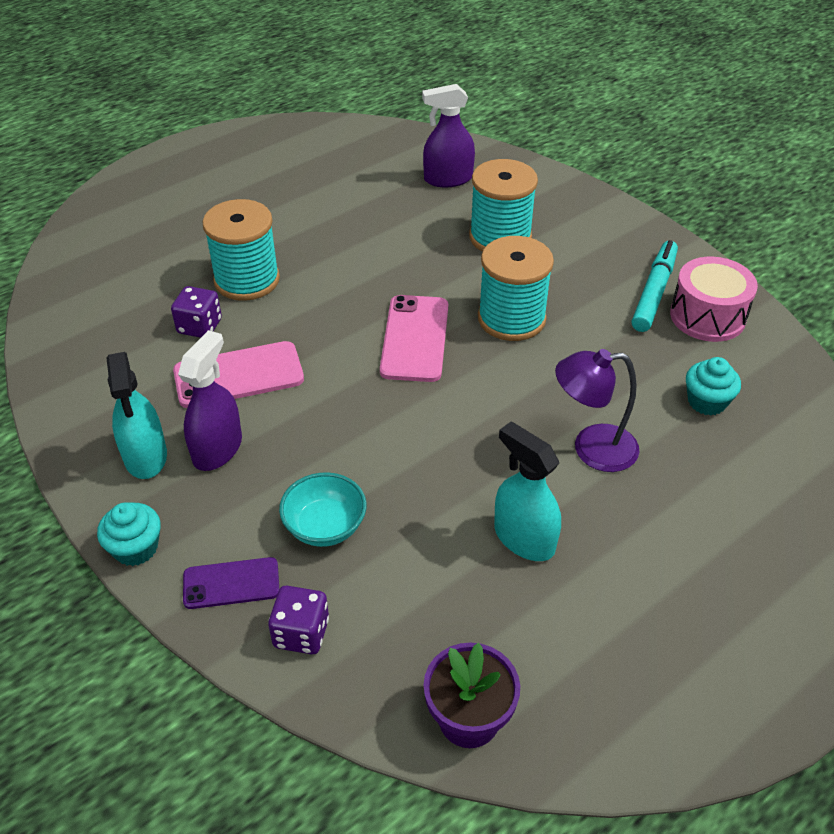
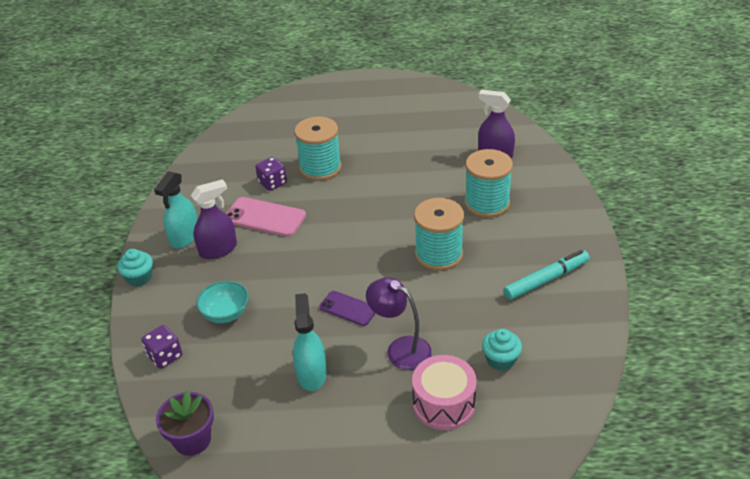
camera: 40 degrees right, 5 degrees down
purple phone [183,557,279,609] -> purple phone moved to [319,291,376,326]
pink phone [380,295,448,382] -> none
pink drum [670,257,758,342] -> pink drum moved to [412,355,476,430]

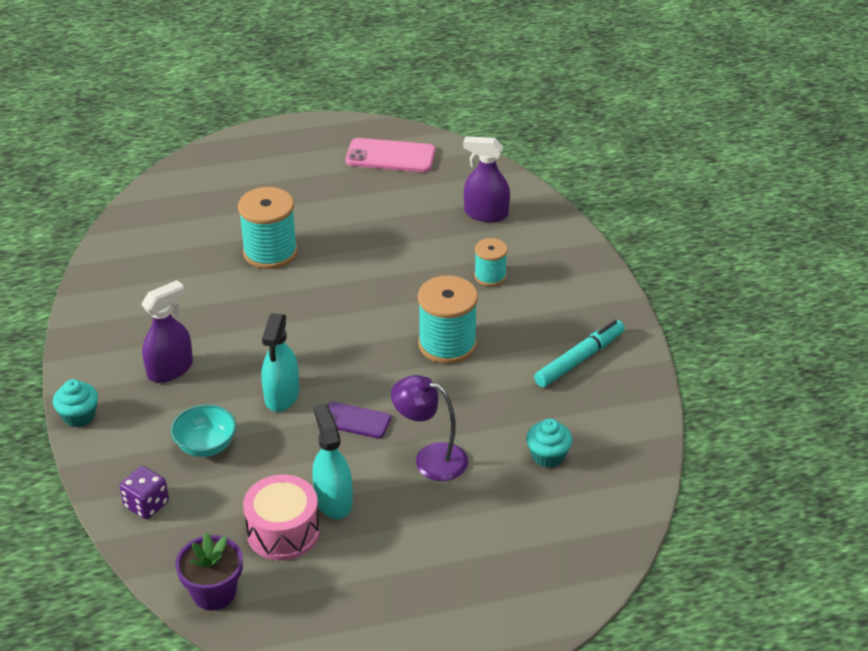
camera: 15 degrees left, 0 degrees up
turquoise spray bottle [154,171,198,248] -> turquoise spray bottle moved to [262,313,299,411]
pink phone [226,197,306,237] -> pink phone moved to [346,138,435,172]
purple dice [255,157,287,191] -> none
pink drum [412,355,476,430] -> pink drum moved to [243,474,320,561]
turquoise spool [465,149,513,218] -> turquoise spool [474,238,508,286], size x0.58

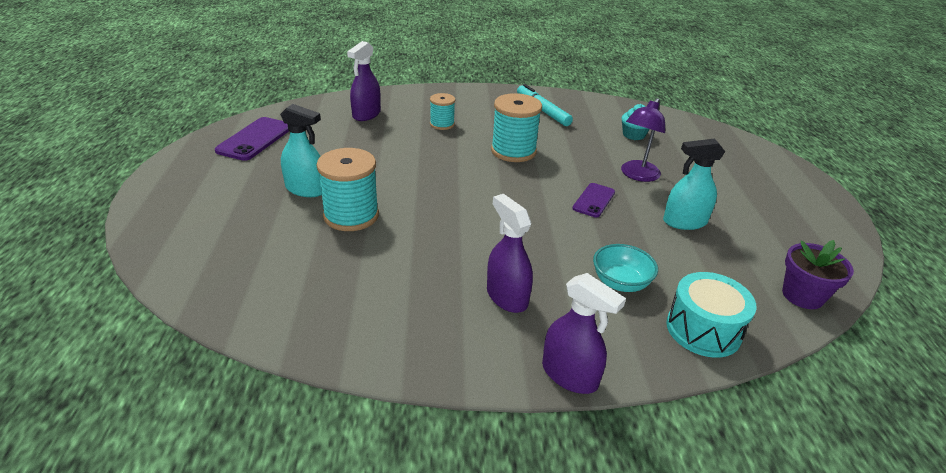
camera: 80 degrees left, 5 degrees down
turquoise cupcake [53,379,98,427] -> purple spray bottle [542,273,626,394]
purple dice [120,466,169,519] -> turquoise drum [667,272,757,358]
pink drum [243,474,320,561] -> none
turquoise spray bottle [262,313,299,411] -> turquoise spray bottle moved to [280,104,322,197]
pink phone [346,138,435,172] -> purple phone [215,117,289,161]

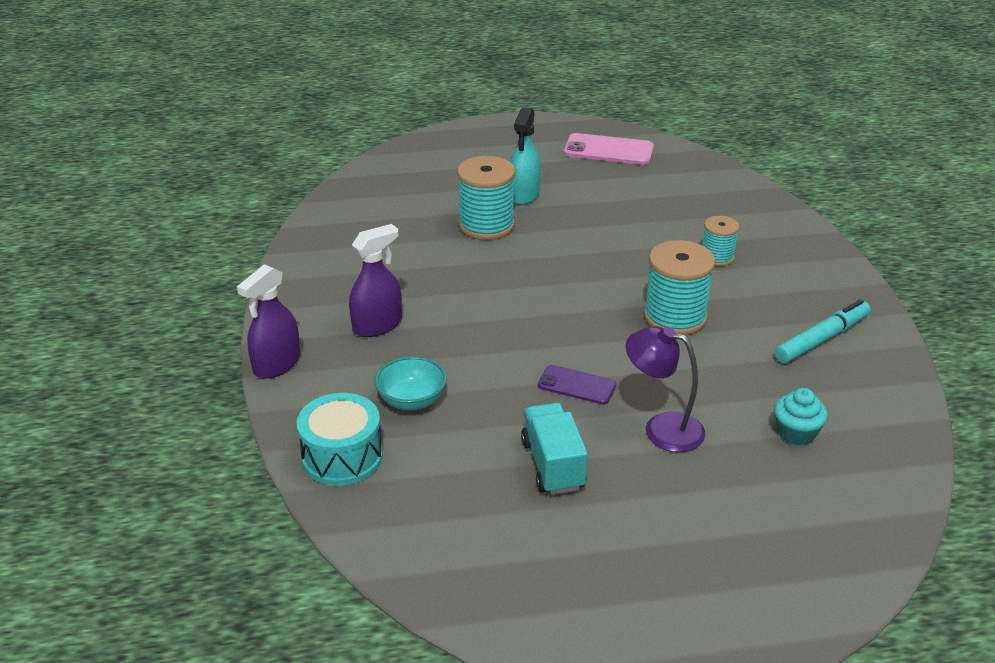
camera: 85 degrees right, 0 degrees up
purple phone [215,117,289,161] -> pink phone [564,133,654,165]
purple spray bottle [347,41,381,121] -> none
turquoise spray bottle [663,139,725,230] -> turquoise truck [521,403,588,495]
purple flower pot [782,240,854,309] -> none

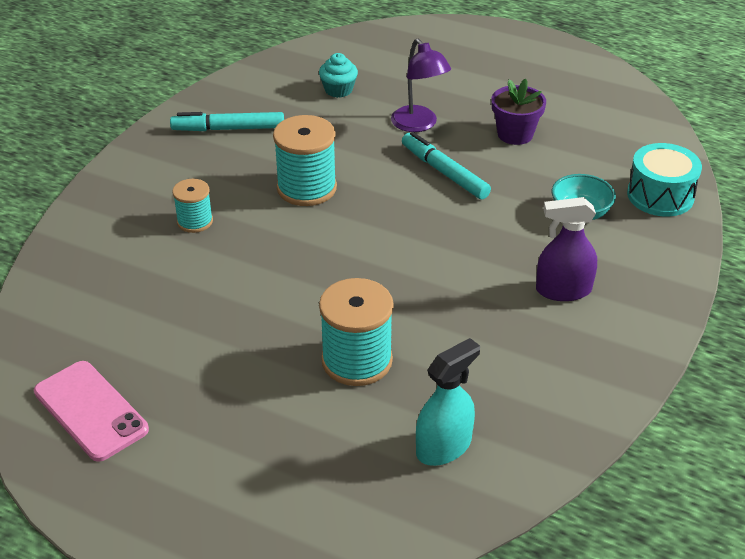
camera: 145 degrees left, 5 degrees up
purple spray bottle [237,264,300,379] -> none
turquoise spray bottle [510,107,541,205] -> turquoise spray bottle moved to [416,338,480,466]
turquoise truck [521,403,588,495] -> purple flower pot [492,78,546,145]
purple phone [538,365,616,405] -> turquoise marker [402,132,491,199]

